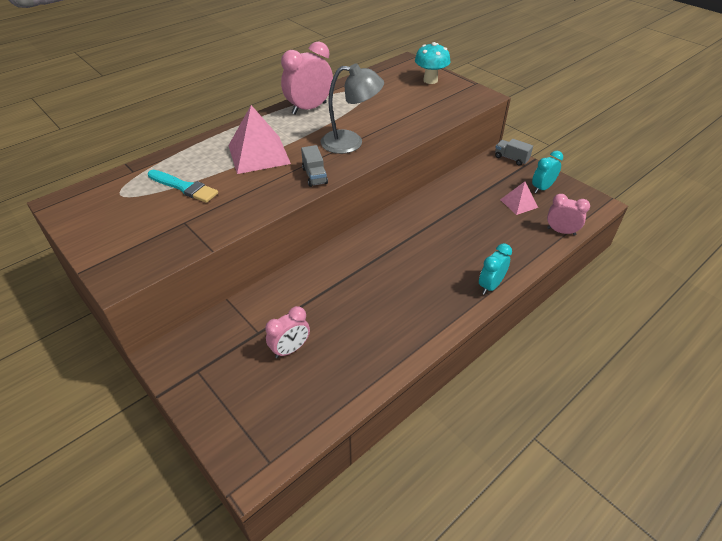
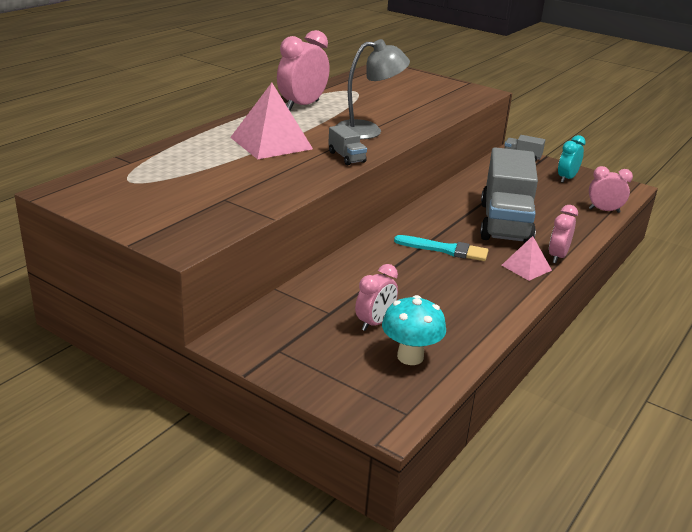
camera: 15 degrees left, 15 degrees down
turquoise brush [148,170,218,203] -> turquoise brush moved to [394,235,489,261]
turquoise mushroom [415,42,450,84] -> turquoise mushroom moved to [382,295,446,365]
turquoise clock [479,243,512,295] -> pink clock [549,205,578,263]
pink pyramid [500,182,538,215] -> pink pyramid moved to [502,236,552,281]
none -> grey truck [480,147,538,244]

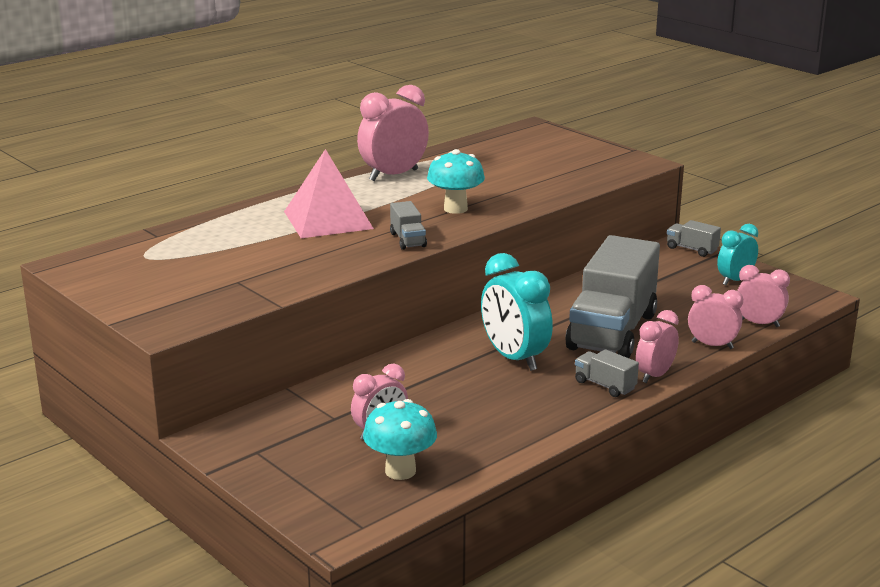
camera: 15 degrees right, 5 degrees down
grey lamp [336,39,410,139] -> turquoise mushroom [427,149,485,214]
turquoise brush [394,235,489,261] -> turquoise clock [481,253,553,371]
pink pyramid [502,236,552,281] -> grey truck [575,349,639,397]
none -> pink clock [688,285,743,349]

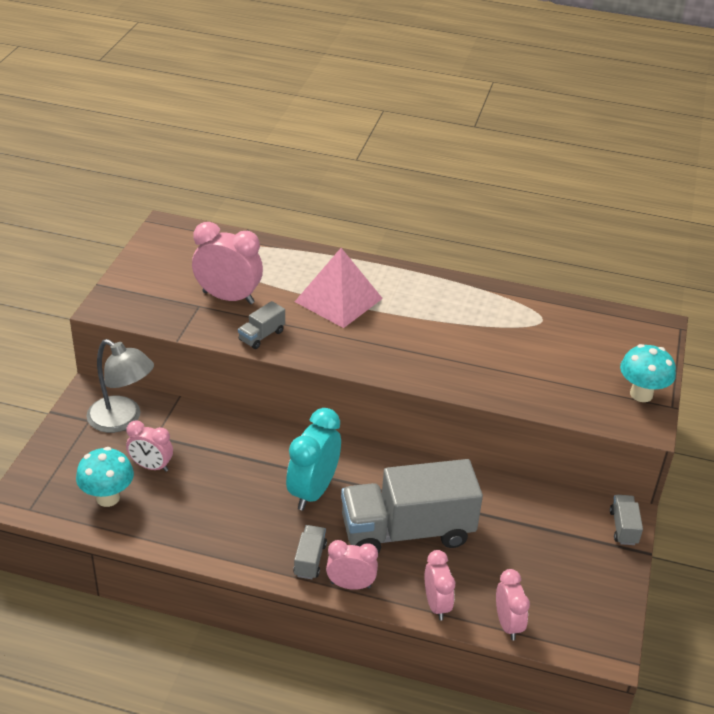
camera: 55 degrees right, 15 degrees up
pink clock [357,85,429,181] -> pink clock moved to [192,222,263,304]
grey truck [390,201,427,250] -> grey truck moved to [238,301,285,349]
turquoise mushroom [427,149,485,214] -> turquoise mushroom moved to [620,344,676,402]
turquoise clock [717,224,758,285] -> none
none -> grey lamp [87,339,154,433]

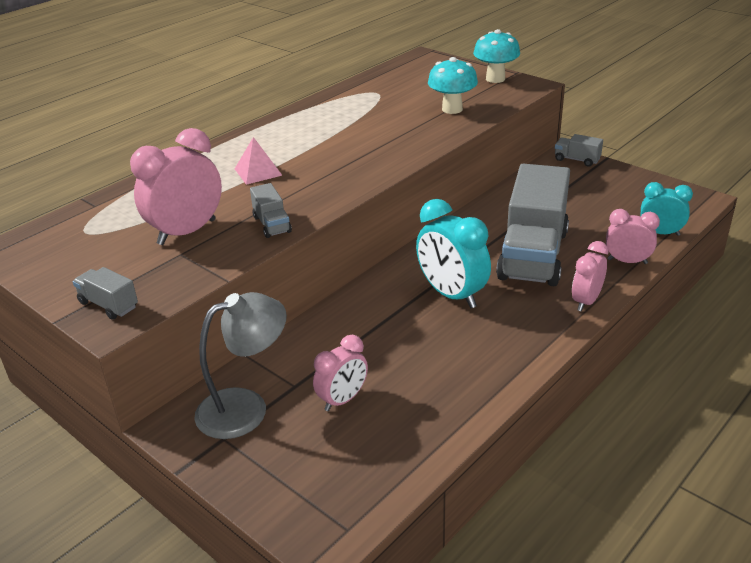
camera: 60 degrees left, 5 degrees down
turquoise mushroom [76,447,134,507] -> turquoise mushroom moved to [428,57,478,114]
grey truck [293,525,327,579] -> grey truck moved to [73,267,138,320]
pink pyramid [295,248,383,328] -> pink pyramid [235,137,283,185], size x0.54
pink clock [496,569,530,640] -> turquoise clock [640,182,693,236]

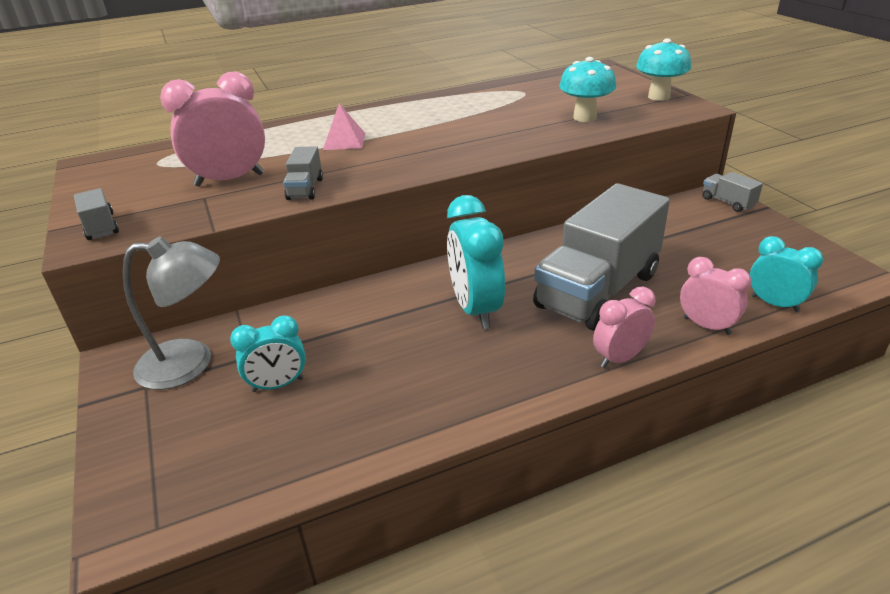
camera: 25 degrees right, 0 degrees up
pink clock [313,335,368,411] -> turquoise clock [230,315,306,392]

